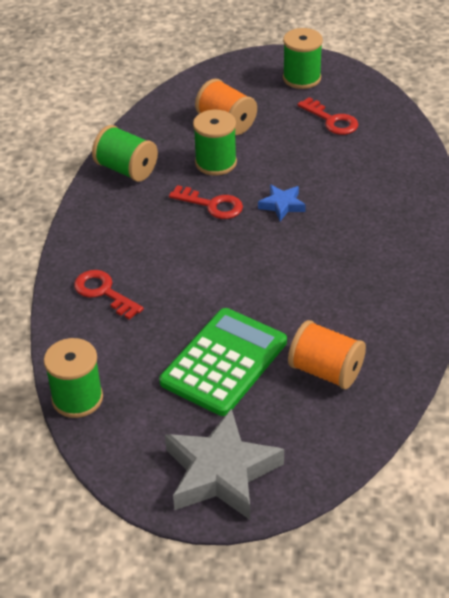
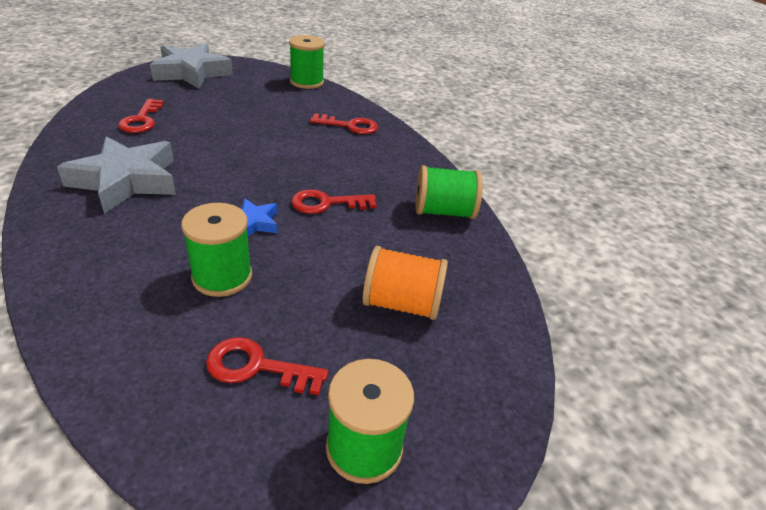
camera: 140 degrees right, 5 degrees down
green calculator [159,308,287,416] -> none
green spool [193,110,237,176] -> green spool moved to [181,203,252,297]
orange spool [288,320,366,389] -> red key [118,99,164,133]
none -> grey star [57,136,176,214]

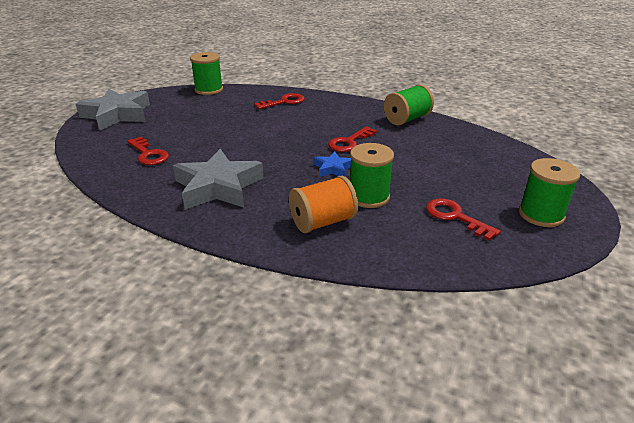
camera: 35 degrees left, 5 degrees down
red key [206,337,329,395] -> red key turned 75 degrees clockwise [426,198,501,241]
orange spool [363,246,448,320] -> orange spool moved to [289,176,358,233]

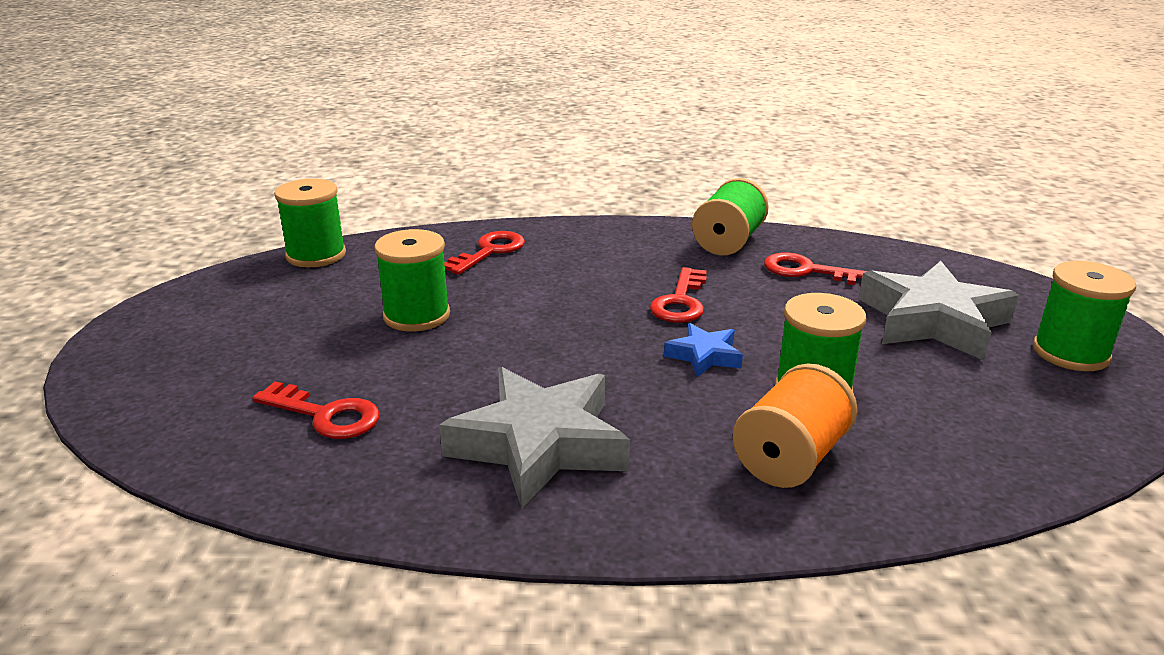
camera: 25 degrees left, 5 degrees down
grey star [76,89,150,131] -> grey star moved to [859,261,1019,361]
red key [426,198,501,241] -> red key moved to [764,252,868,285]
none -> green spool [374,229,450,331]

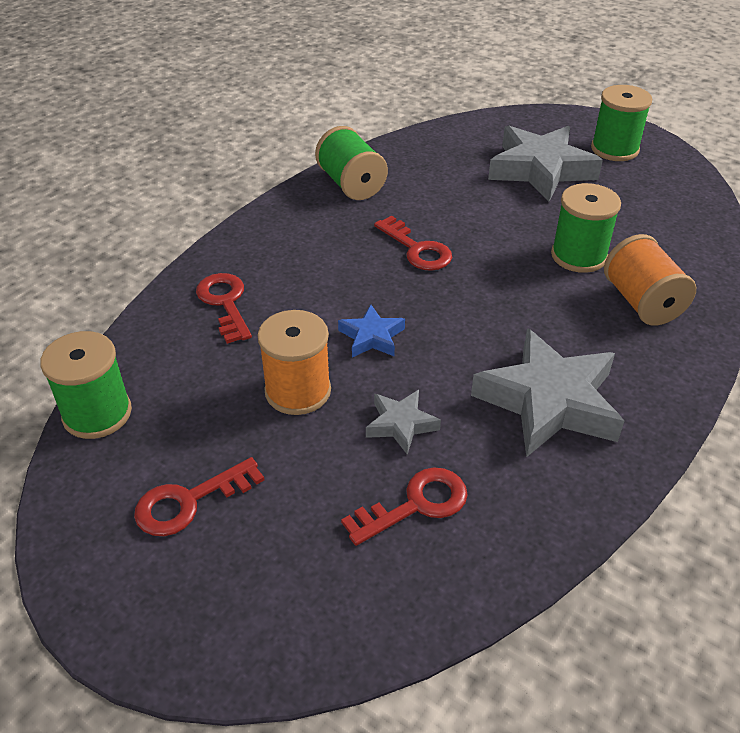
camera: 55 degrees left, 15 degrees up
green spool [374,229,450,331] -> orange spool [258,310,331,415]
blue star [664,323,743,377] -> blue star moved to [338,304,405,357]
red key [764,252,868,285] -> red key moved to [134,457,265,536]
none -> grey star [366,390,441,455]

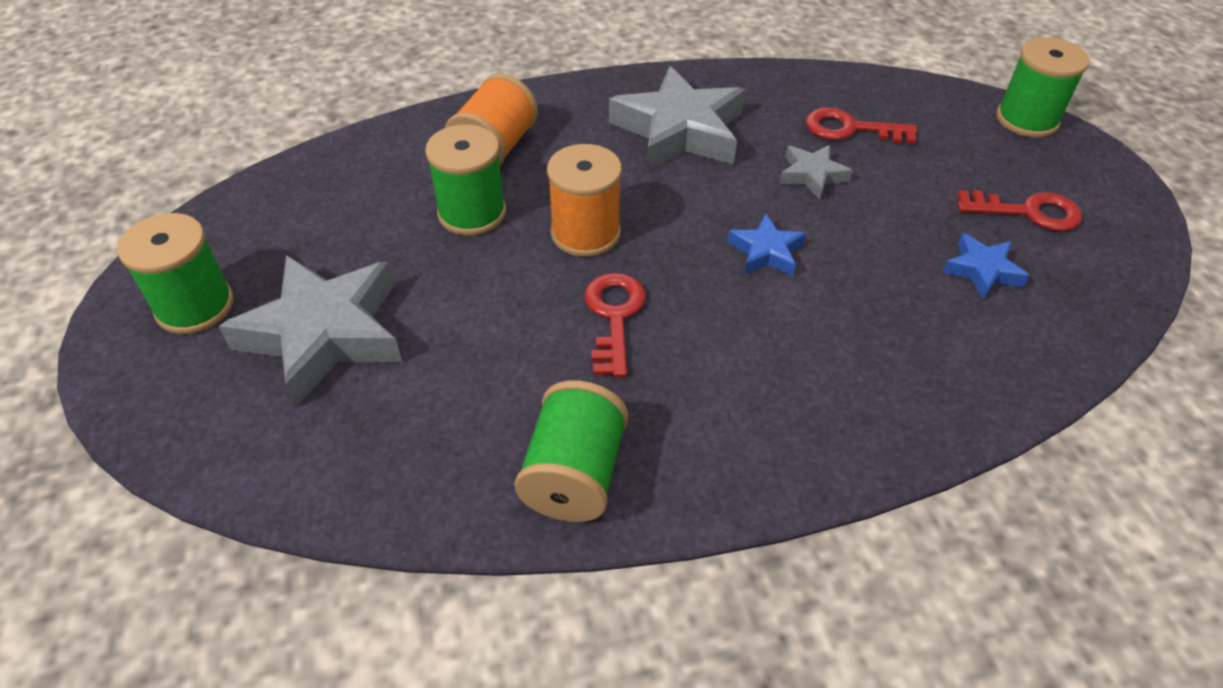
camera: 140 degrees left, 5 degrees up
green spool [40,331,132,439] -> green spool moved to [996,37,1089,138]
red key [196,273,252,344] -> none
orange spool [258,310,331,415] -> orange spool moved to [547,144,622,257]
none -> blue star [942,233,1030,299]

